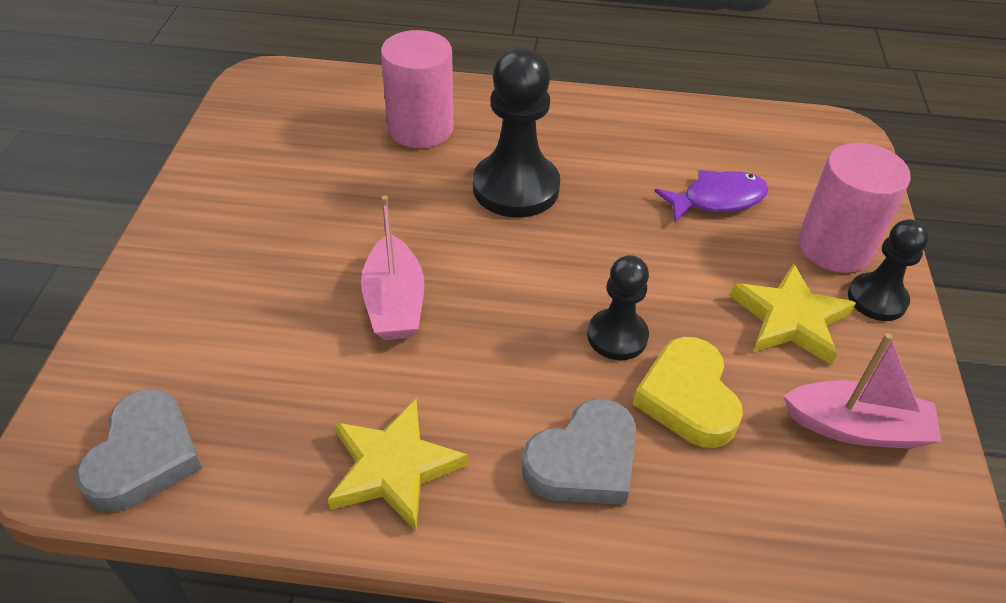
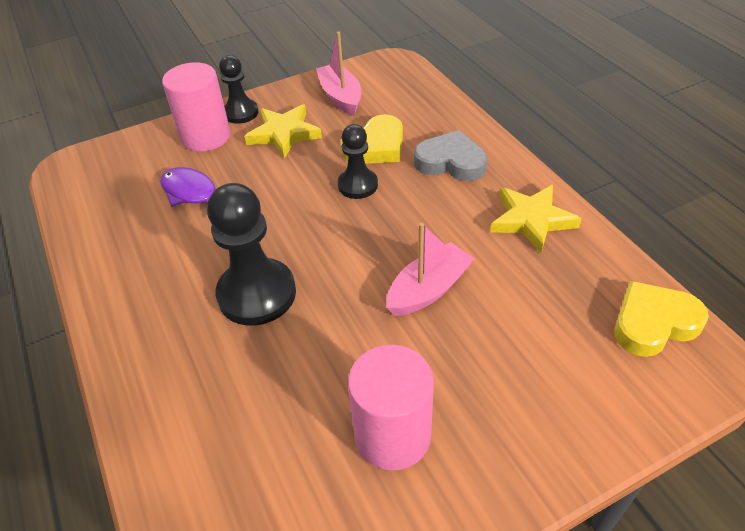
camera: 120 degrees left, 0 degrees up
grey heart [76,389,202,512] -> yellow heart [614,281,709,357]
pink cylinder [381,30,454,148] -> pink cylinder moved to [348,345,434,471]

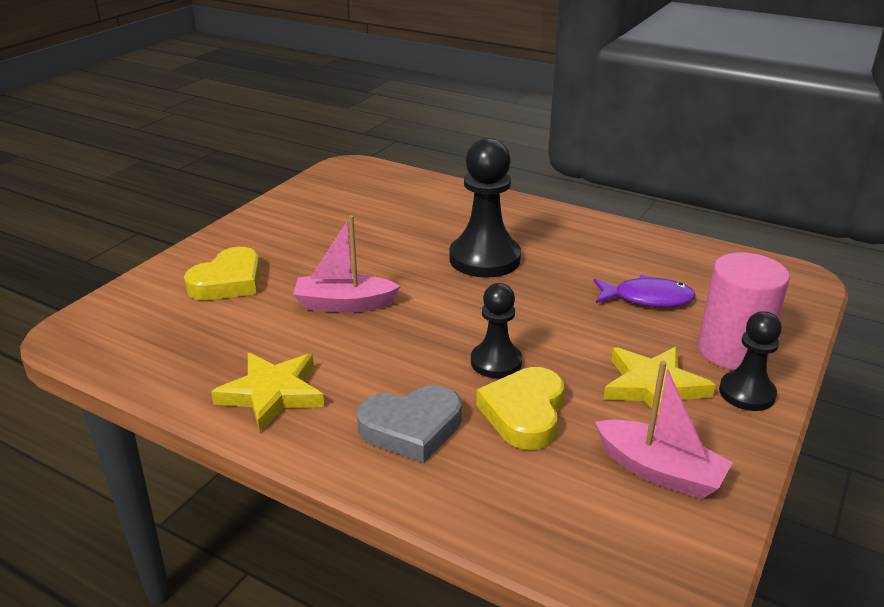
camera: 145 degrees right, 15 degrees down
pink cylinder [348,345,434,471] -> none
pink boat [386,223,475,316] -> pink boat turned 75 degrees clockwise [293,215,401,313]
yellow heart [614,281,709,357] -> yellow heart moved to [184,247,261,300]

